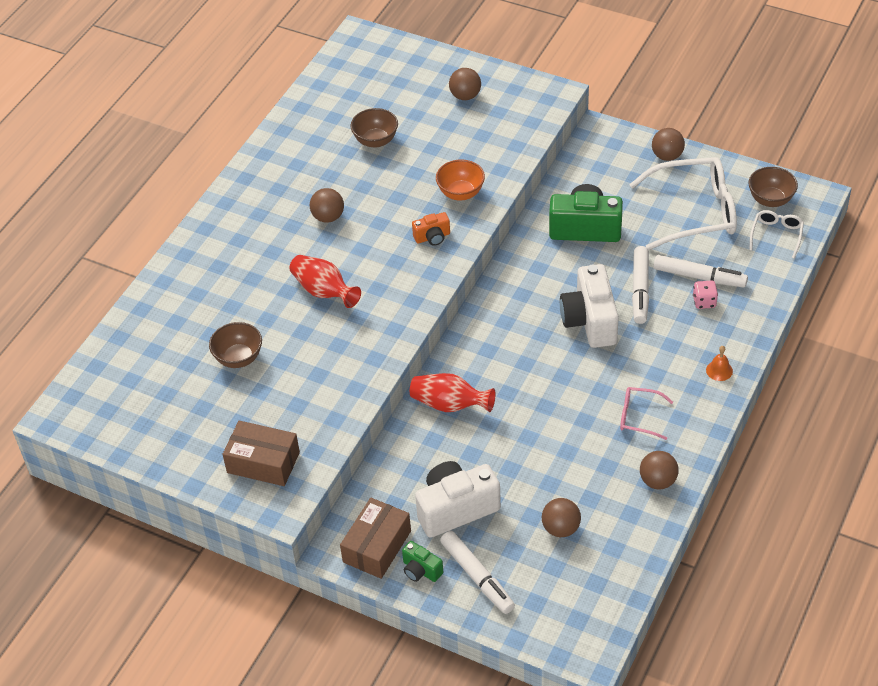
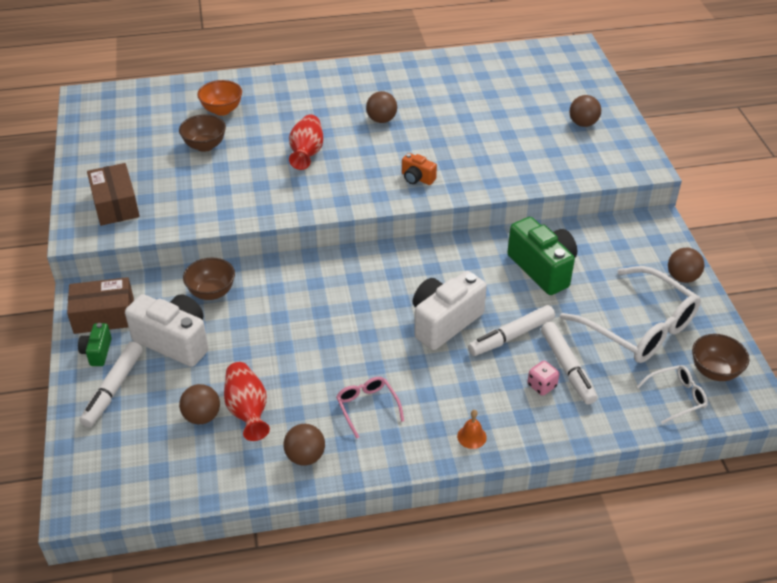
camera: 50 degrees right, 5 degrees down
brown bowl [351,108,398,148] -> brown bowl moved to [183,258,235,300]
red vase [410,373,495,412] -> red vase moved to [224,362,270,441]
orange bowl [436,160,485,201] -> orange bowl moved to [197,80,242,116]

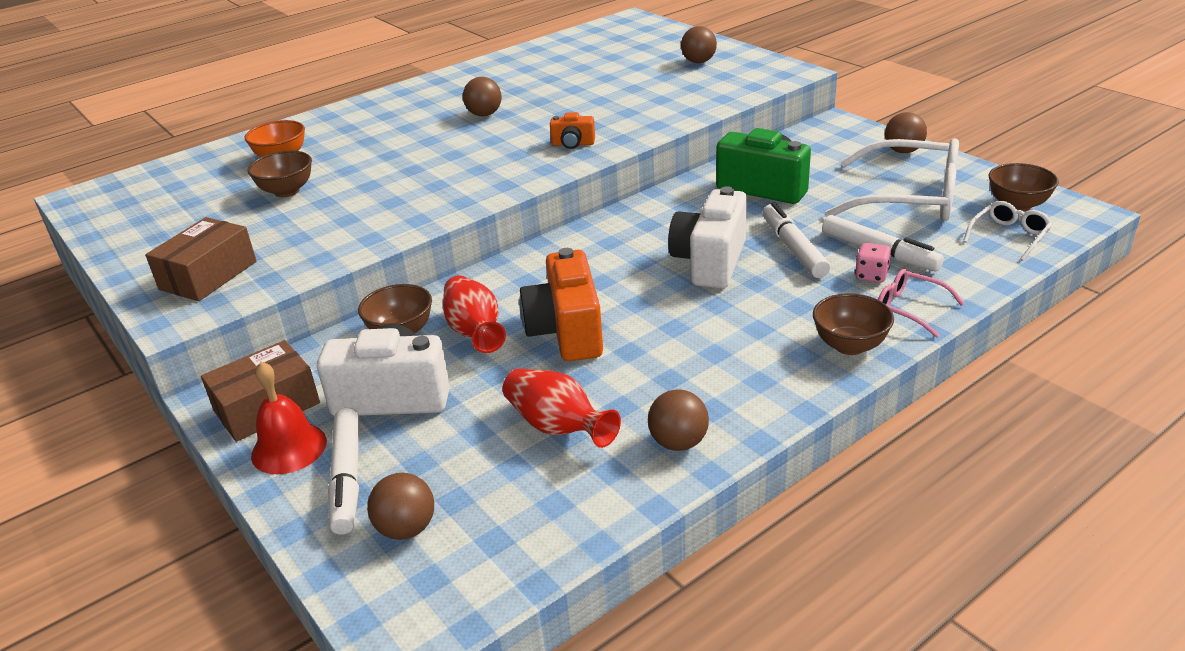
camera: 25 degrees left, 10 degrees down
green camera [78,323,111,366] -> red bell [251,361,327,474]
brown box [87,163,140,226] -> brown box turned 75 degrees clockwise [145,217,257,301]
brown ball [179,384,220,425] -> brown ball moved to [367,473,434,540]
red vase [289,115,323,170] -> red vase moved to [443,275,506,353]
pink glasses [336,377,404,439] -> pink glasses moved to [878,269,965,338]
orange bell [457,410,487,449] -> brown bowl [813,293,894,355]
white marker [468,305,555,356] -> white marker turned 135 degrees clockwise [762,202,830,278]
none -> orange camera [519,248,603,361]

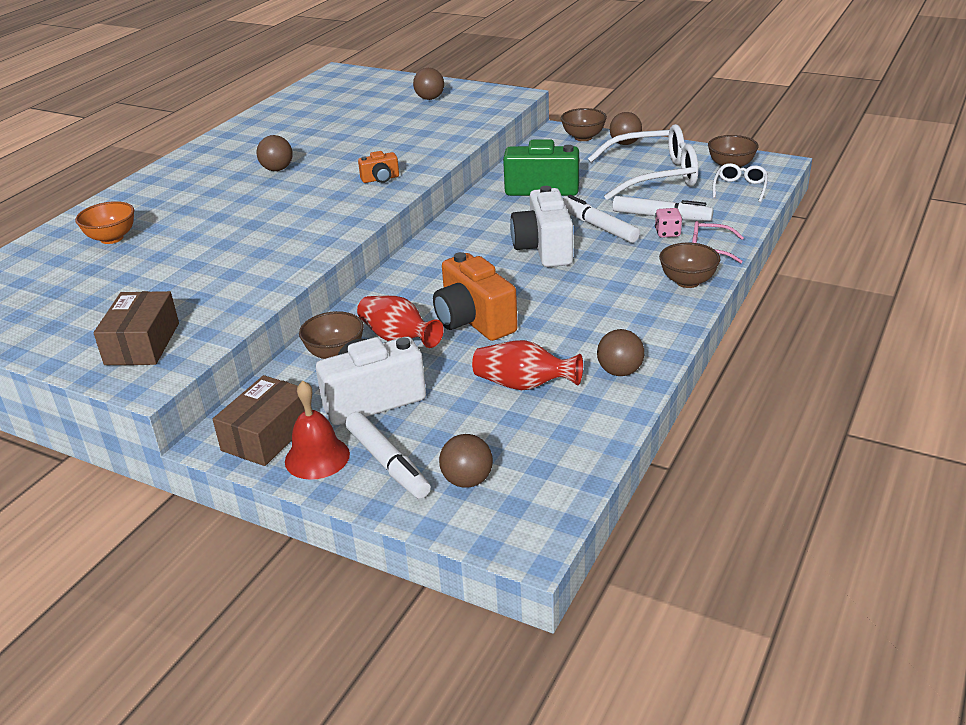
camera: 25 degrees left, 0 degrees up
brown bowl [247,150,312,197] -> brown bowl moved to [561,108,607,141]

